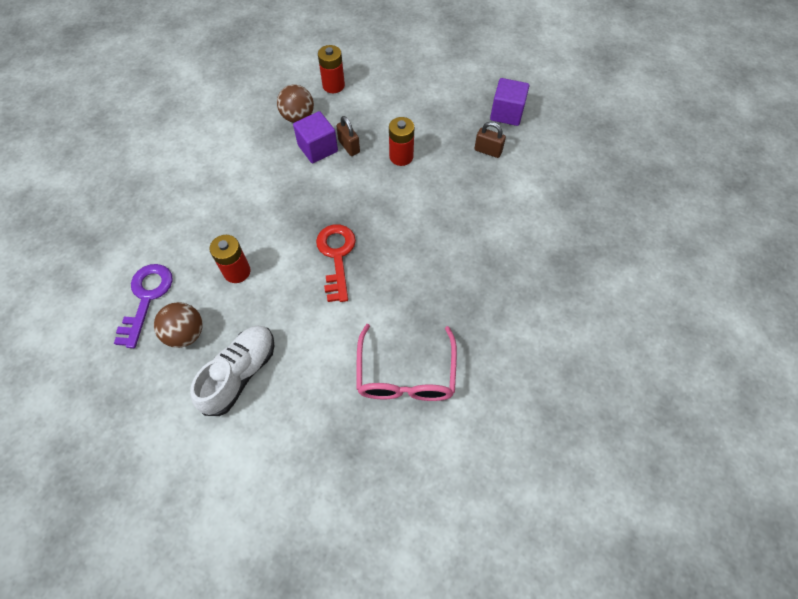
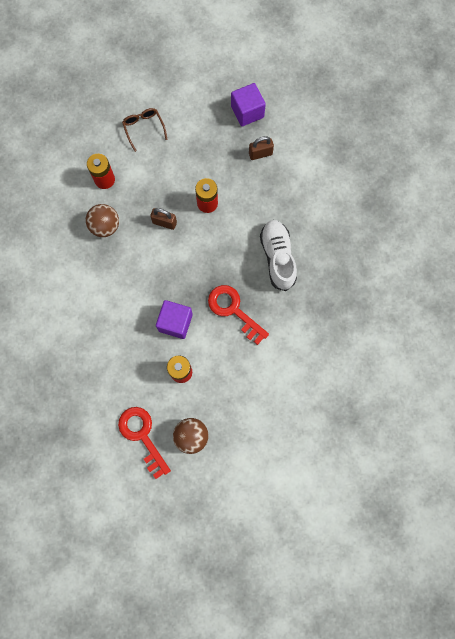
camera: 40 degrees left, 15 degrees up
purple key [114,264,173,348] -> red key [118,407,171,479]
white shoe [190,325,274,416] -> white shoe moved to [260,220,297,291]
purple cube [293,111,338,163] -> purple cube moved to [156,300,193,339]
pink glasses [356,324,457,401] -> none
none -> brown glasses [122,108,168,152]

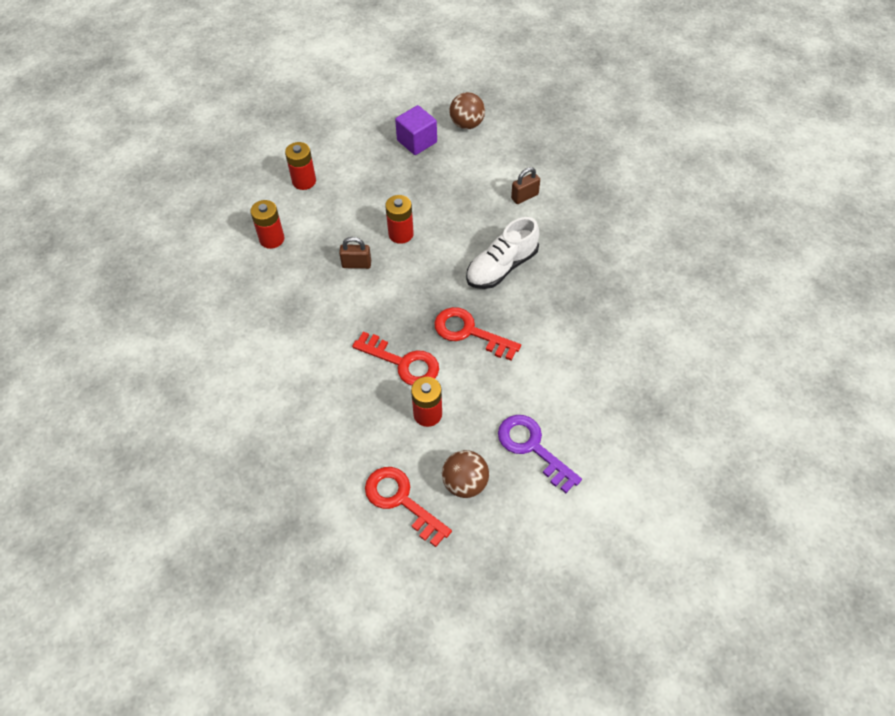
camera: 15 degrees left, 20 degrees down
brown ball [86,204,119,237] -> brown ball moved to [449,92,485,129]
brown glasses [122,108,168,152] -> red battery [285,142,316,190]
purple cube [156,300,193,339] -> red key [352,332,439,386]
brown padlock [249,136,274,160] -> brown padlock moved to [511,167,540,204]
white shoe [260,220,297,291] -> white shoe turned 105 degrees counterclockwise [466,217,539,289]
none -> purple key [498,415,582,493]

